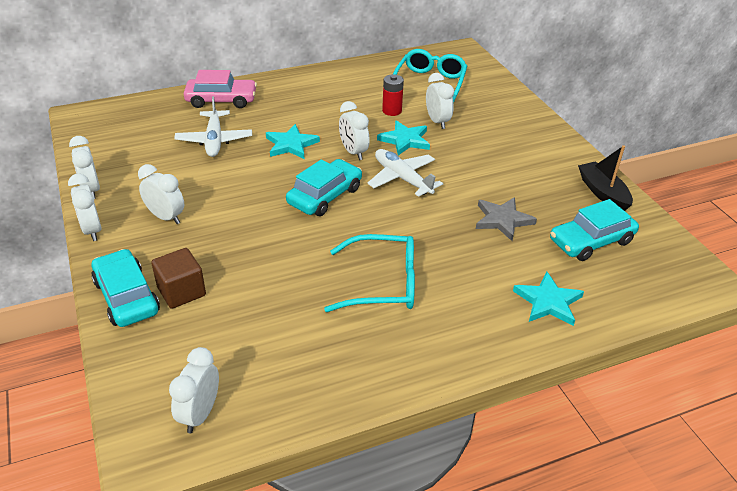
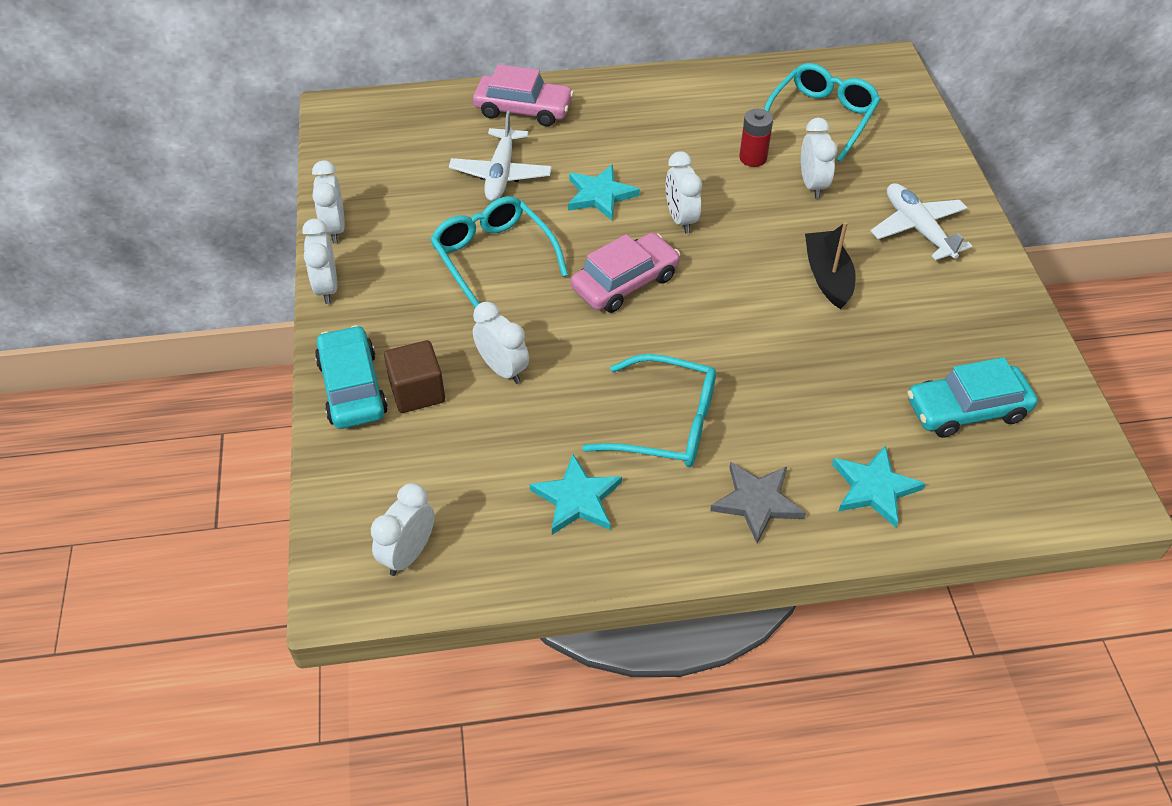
camera: 15 degrees right, 10 degrees up
white clock [138,164,184,224] -> white clock moved to [473,302,529,384]
turquoise car [286,159,362,216] -> pink car [571,233,680,313]
white plane [367,149,443,197] -> white plane moved to [871,183,972,260]
turquoise star [377,120,430,155] -> turquoise star moved to [530,454,622,535]
grey star [476,197,537,241] -> grey star moved to [710,462,806,543]
black boat [578,145,633,211] -> black boat moved to [805,222,856,309]
none -> turquoise glasses [430,196,568,308]

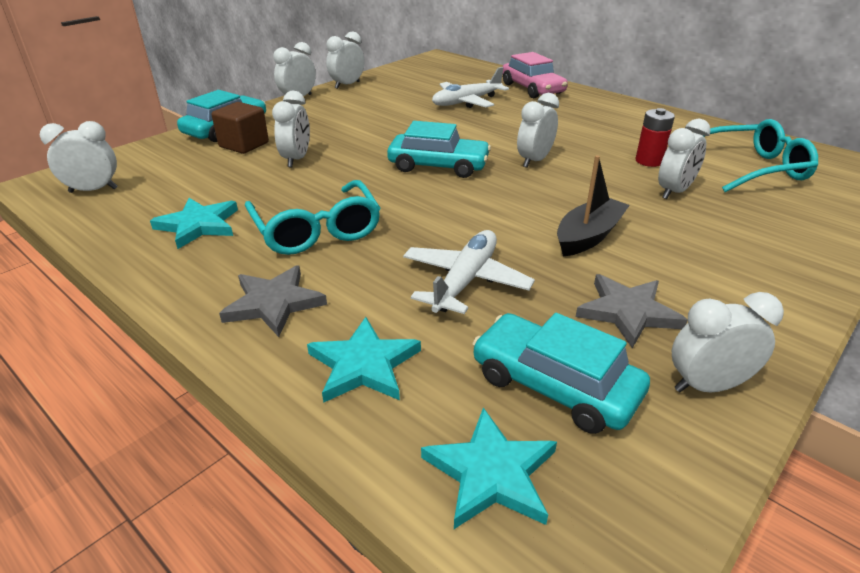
camera: 50 degrees right, 15 degrees down
turquoise glasses [430,196,568,308] -> none
turquoise star [568,164,640,220] -> turquoise star moved to [421,407,557,529]
pink car [571,233,680,313] -> turquoise car [387,121,491,178]
white plane [871,183,972,260] -> white plane moved to [403,230,535,314]
none -> grey star [576,274,688,348]
none -> white clock [672,292,784,392]

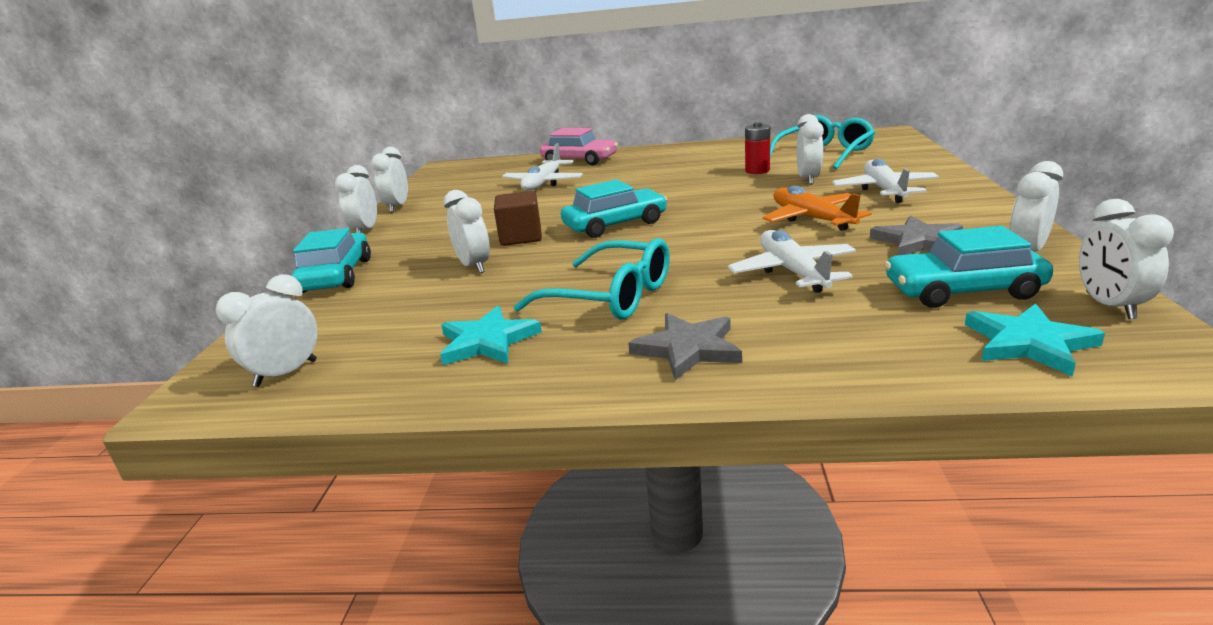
camera: 35 degrees left, 10 degrees down
brown cube [212,102,269,154] -> brown cube moved to [494,191,542,246]
turquoise star [307,317,421,403] -> none
white clock [517,93,559,168] -> white clock moved to [1079,199,1174,319]
black boat [557,155,630,256] -> orange plane [763,186,872,231]
none -> white plane [832,159,939,203]

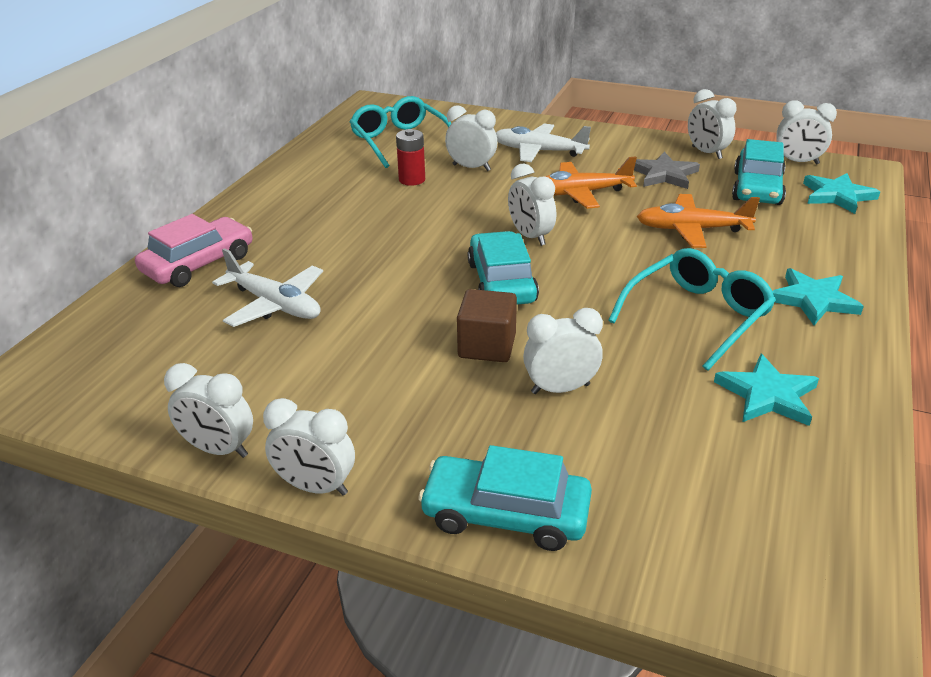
camera: 75 degrees left, 10 degrees up
white clock [216,274,317,387] -> white clock moved to [508,164,556,246]
grey star [628,313,742,380] -> turquoise star [772,268,864,325]
white plane [728,230,856,293] -> orange plane [637,194,760,248]

